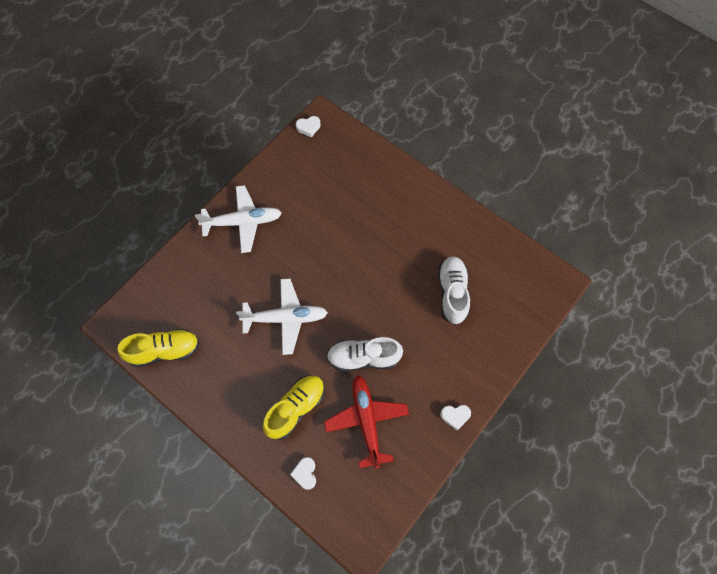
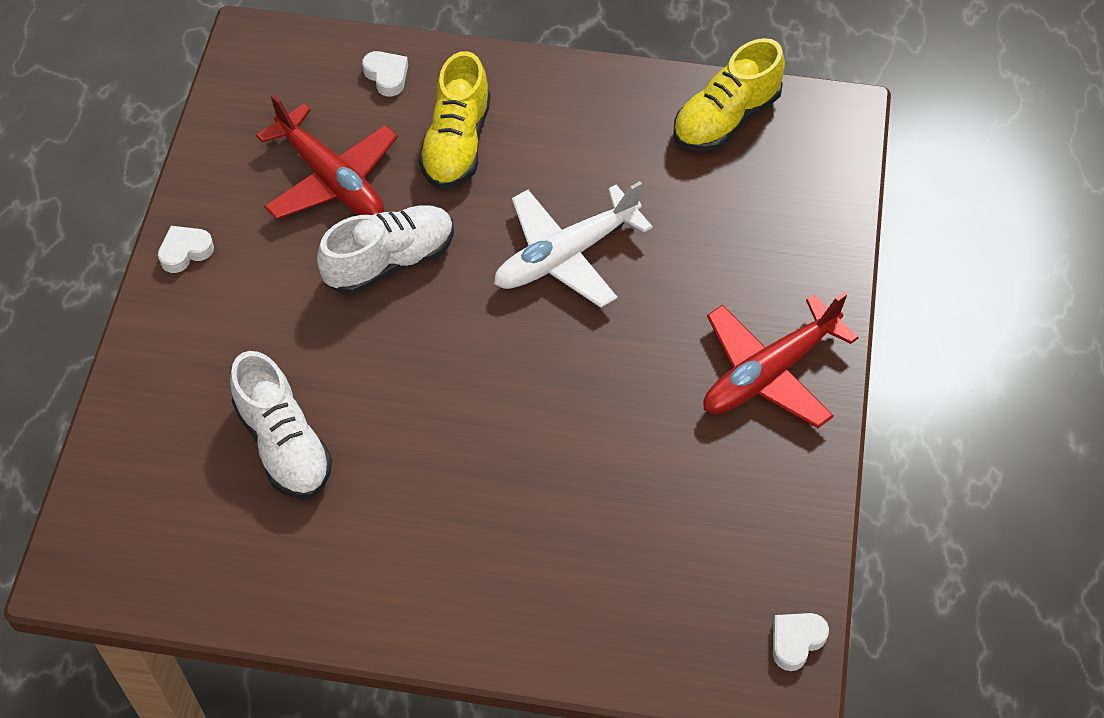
camera: 150 degrees right, 10 degrees down
white plane [195,185,282,253] -> red plane [703,292,859,428]

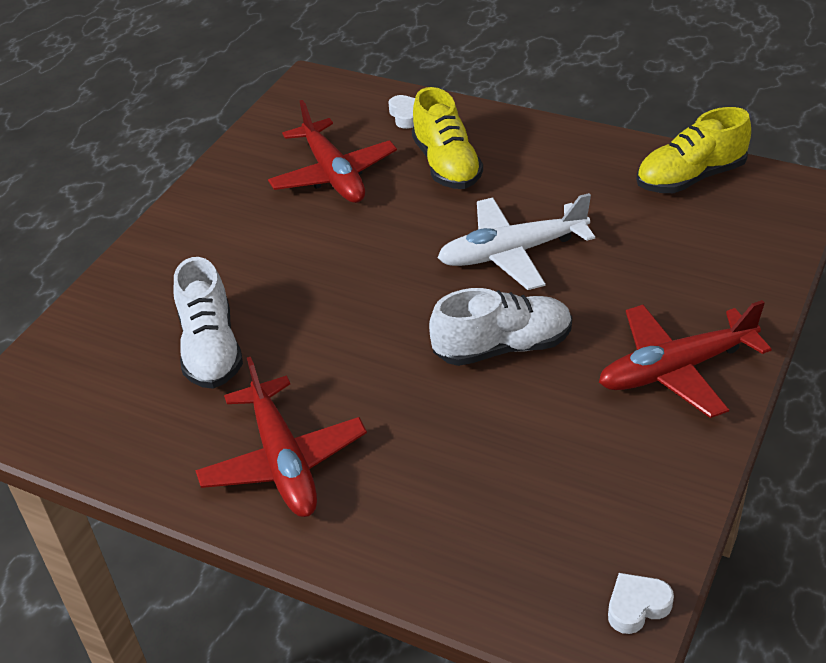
camera: 20 degrees right, 15 degrees down
white heart [158,226,214,273] -> none
white shoe [317,205,454,295] -> white shoe moved to [429,288,572,366]
yellow shoe [418,51,491,189] -> yellow shoe turned 45 degrees counterclockwise [412,87,483,189]
none -> red plane [195,357,367,517]

